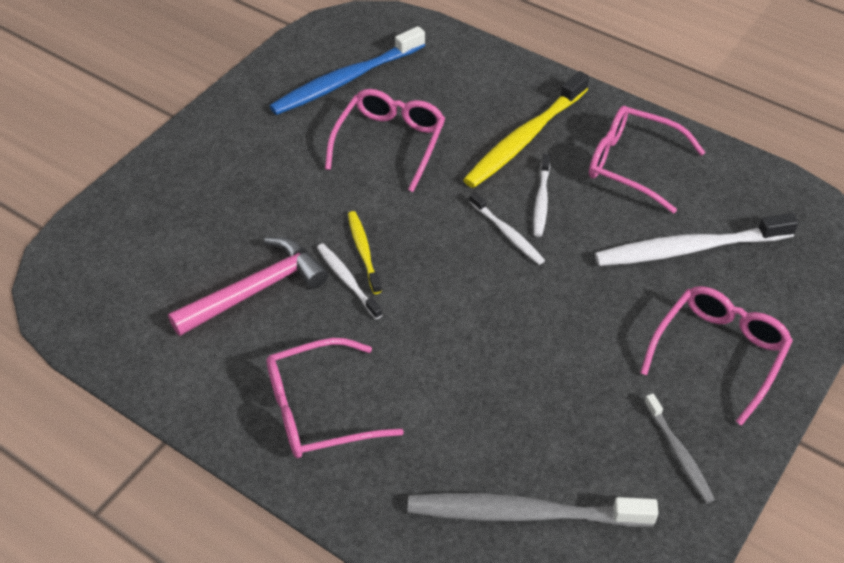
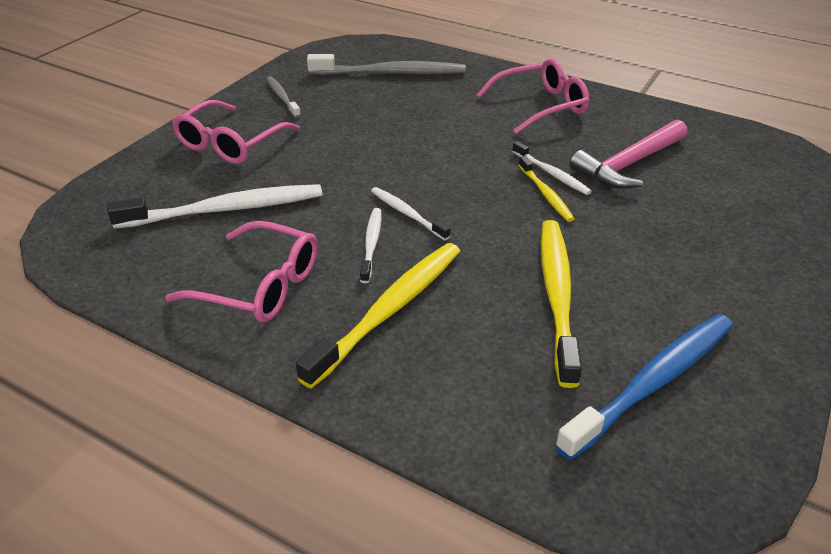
camera: 175 degrees right, 10 degrees down
pink glasses [325,89,445,192] -> yellow toothbrush [541,220,582,388]

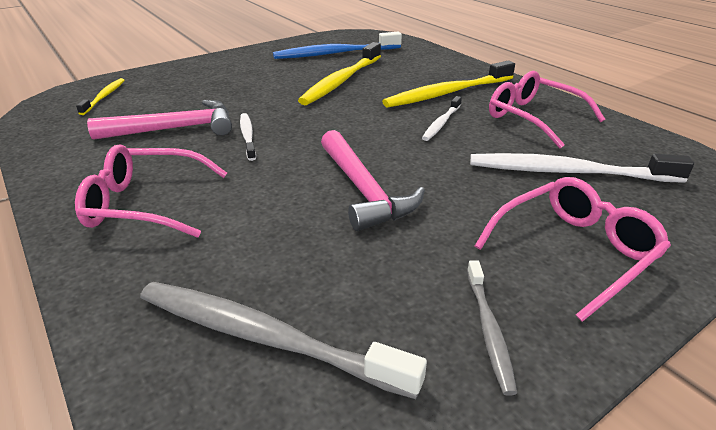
camera: 155 degrees left, 5 degrees down
white toothbrush [371,187,450,240] -> none
yellow toothbrush [518,156,575,222] -> yellow toothbrush moved to [76,78,125,115]
none -> pink hammer [321,130,425,231]

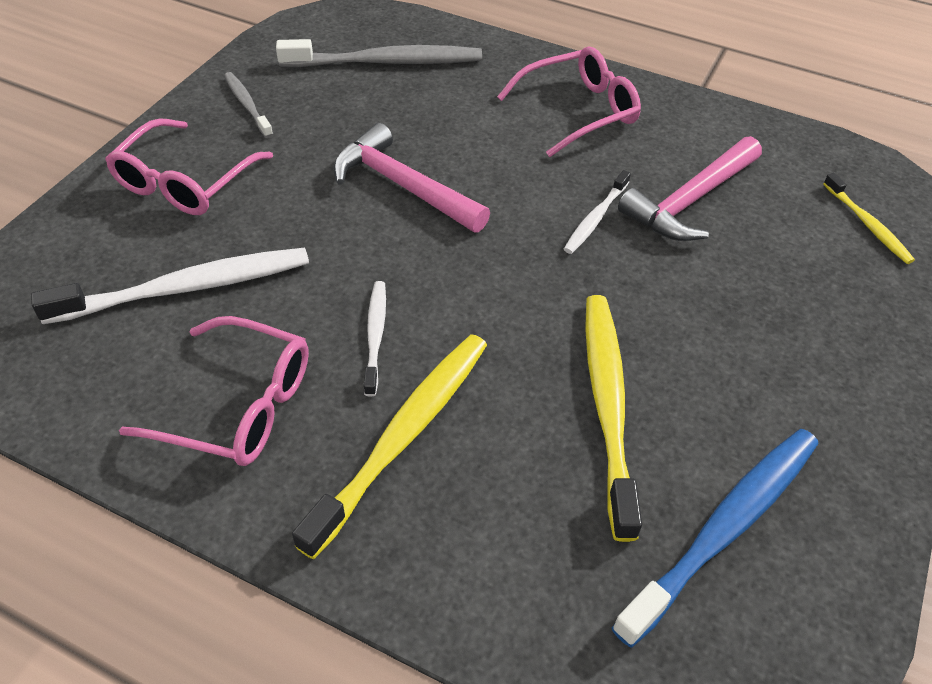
camera: 150 degrees right, 15 degrees up
white toothbrush [240,113,256,161] -> white toothbrush turned 75 degrees clockwise [564,170,631,254]

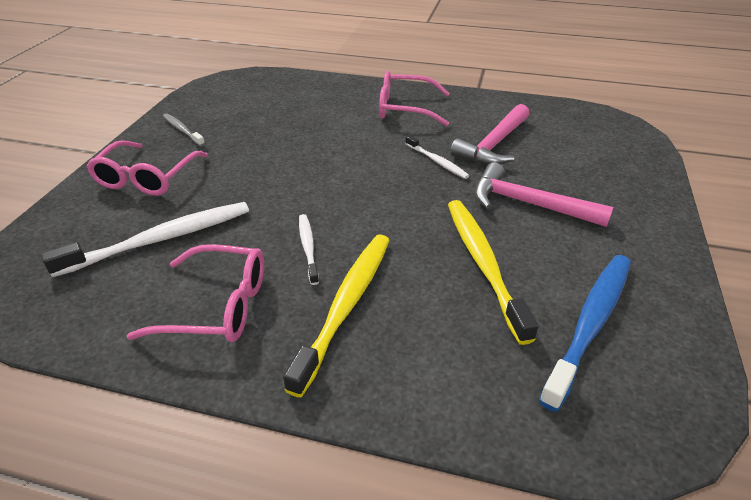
camera: 10 degrees left, 10 degrees down
grey toothbrush [276,39,482,67] -> none
pink hammer [333,123,490,233] -> pink hammer moved to [474,162,613,227]
pink glasses [497,47,641,157] -> pink glasses turned 135 degrees counterclockwise [379,71,450,126]
white toothbrush [564,170,631,254] -> white toothbrush turned 60 degrees counterclockwise [405,135,469,179]
yellow toothbrush [823,173,915,264] -> none

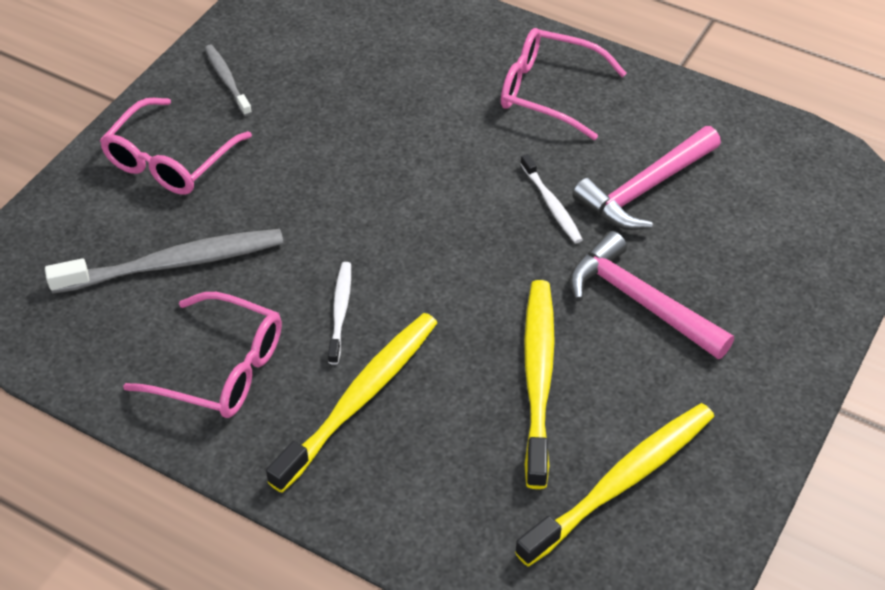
camera: 15 degrees right, 10 degrees up
white toothbrush [42,202,249,277] -> grey toothbrush [45,229,284,294]
blue toothbrush [539,255,631,412] -> yellow toothbrush [515,403,714,567]

